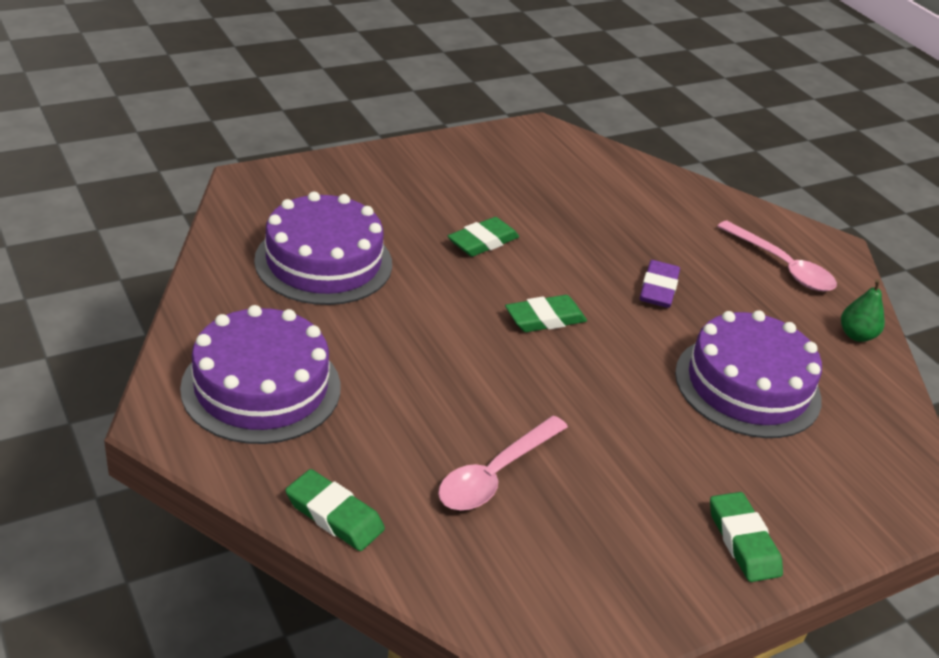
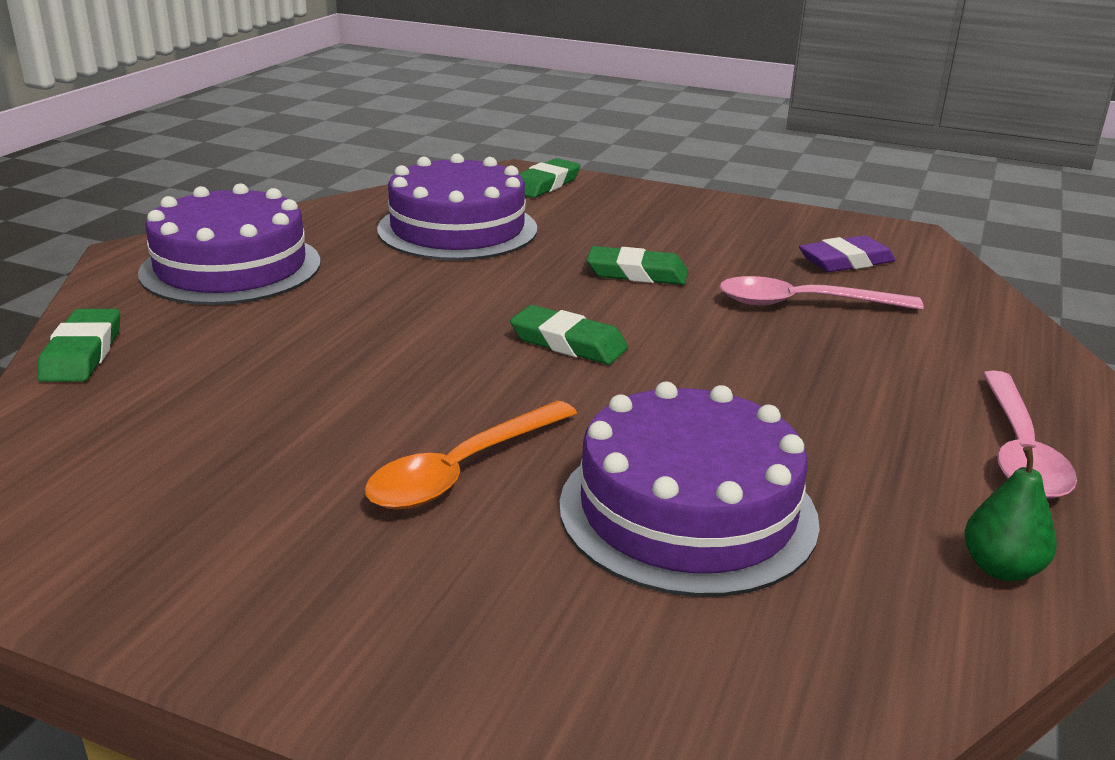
camera: 55 degrees right, 10 degrees down
pink spoon [438,416,568,510] -> pink spoon moved to [720,276,924,310]
purple eraser [640,260,680,308] -> purple eraser moved to [799,236,896,272]
green eraser [710,492,783,582] -> green eraser moved to [519,158,581,198]
none -> orange spoon [365,401,577,510]

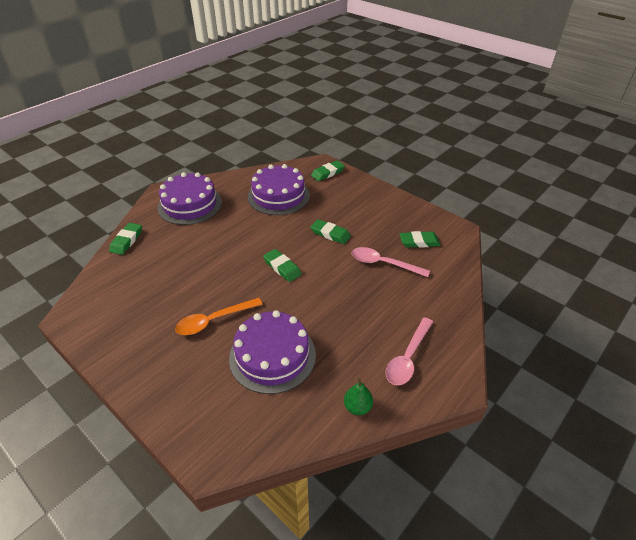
camera: 20 degrees right, 15 degrees up
purple eraser [799,236,896,272] -> green eraser [400,231,440,248]

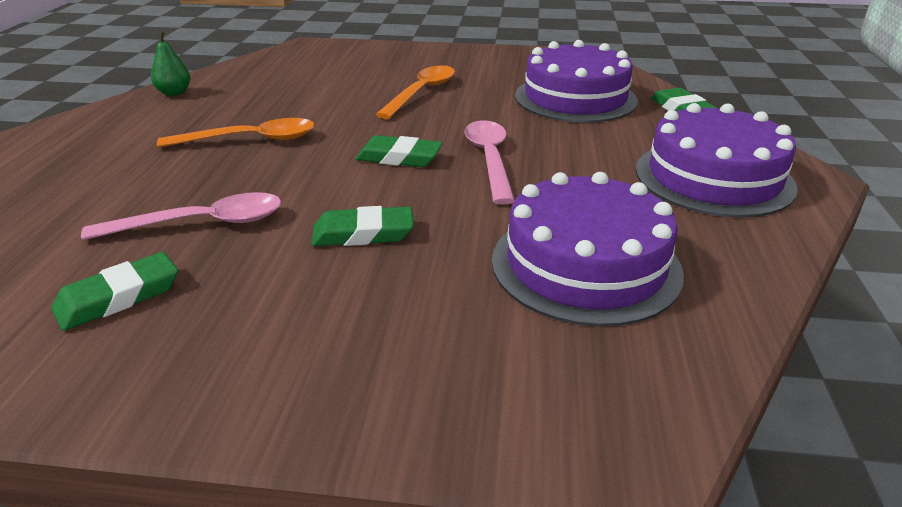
camera: 145 degrees right, 10 degrees down
purple cake [229,310,316,394] -> purple cake moved to [515,40,638,123]
green eraser [311,160,345,181] -> none
pink spoon [385,317,433,385] -> pink spoon moved to [465,120,515,205]
none -> orange spoon [157,118,315,148]

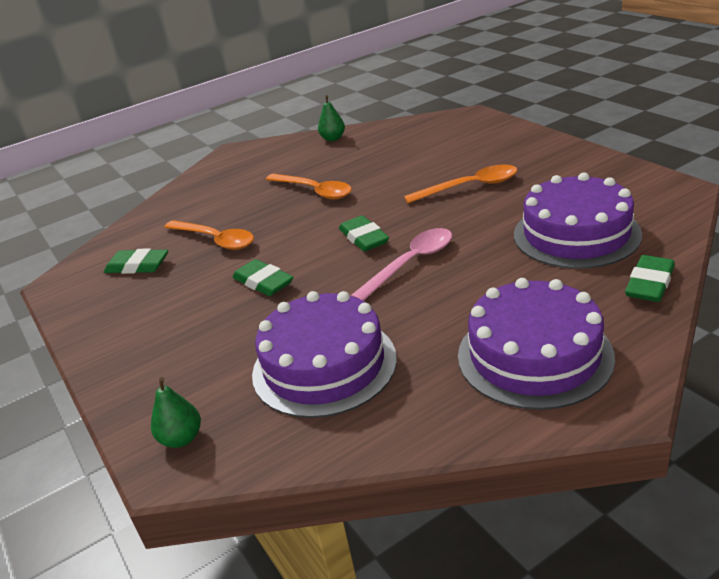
camera: 55 degrees right, 0 degrees up
pink spoon [81,192,282,240] -> orange spoon [164,220,254,250]
none -> green pear [151,377,201,448]

